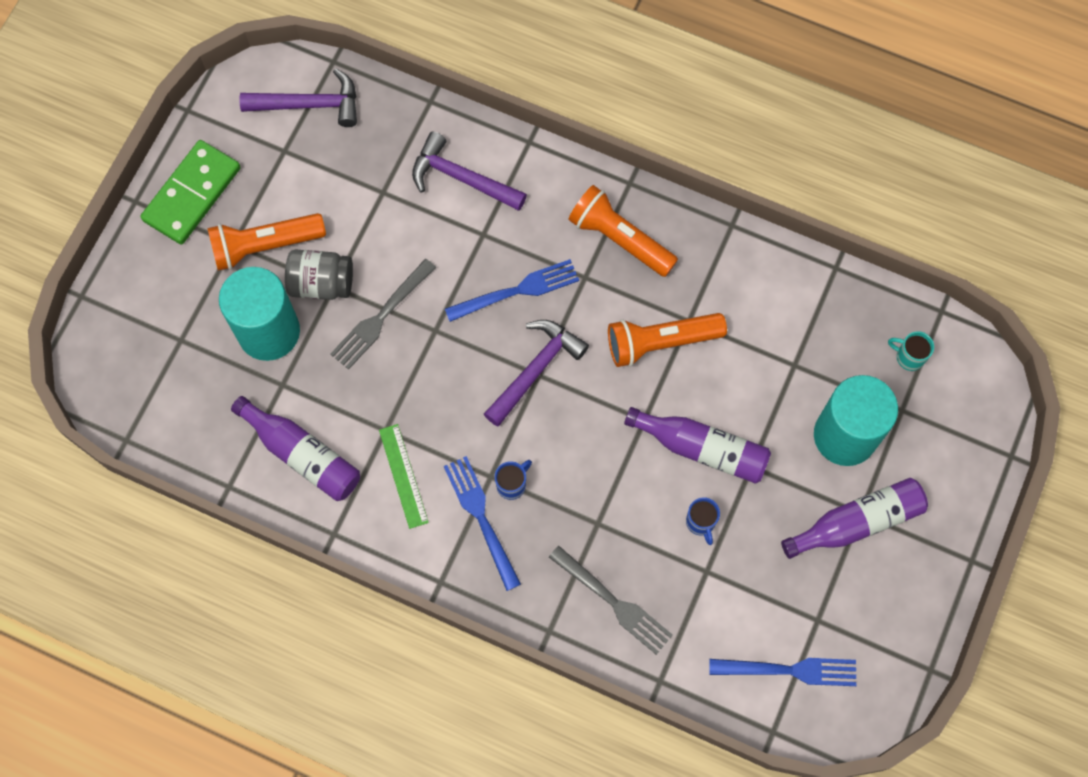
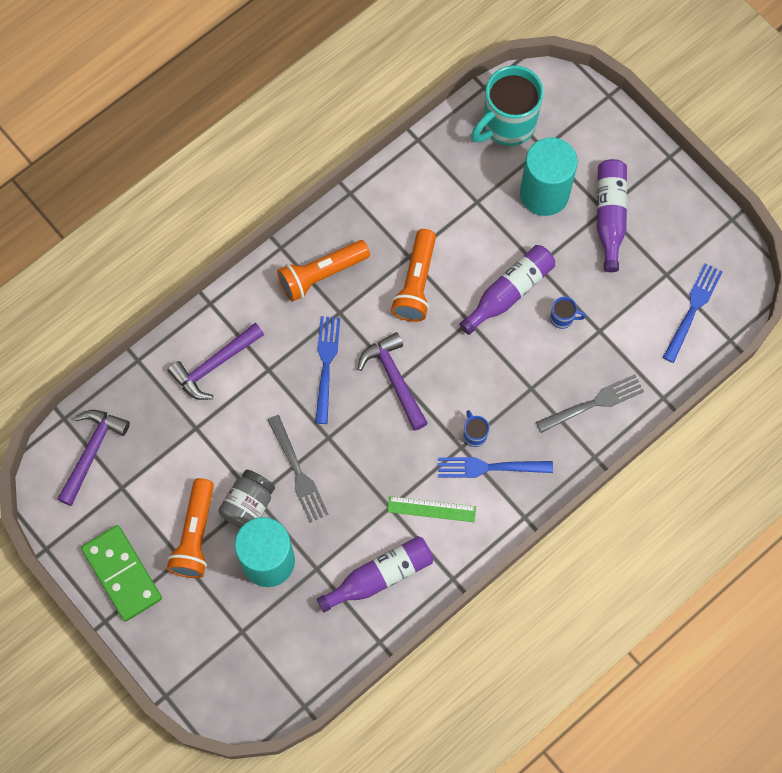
camera: 65 degrees left, 0 degrees up
turquoise mug [888,331,934,371] -> turquoise mug [471,65,544,146], size x2.37

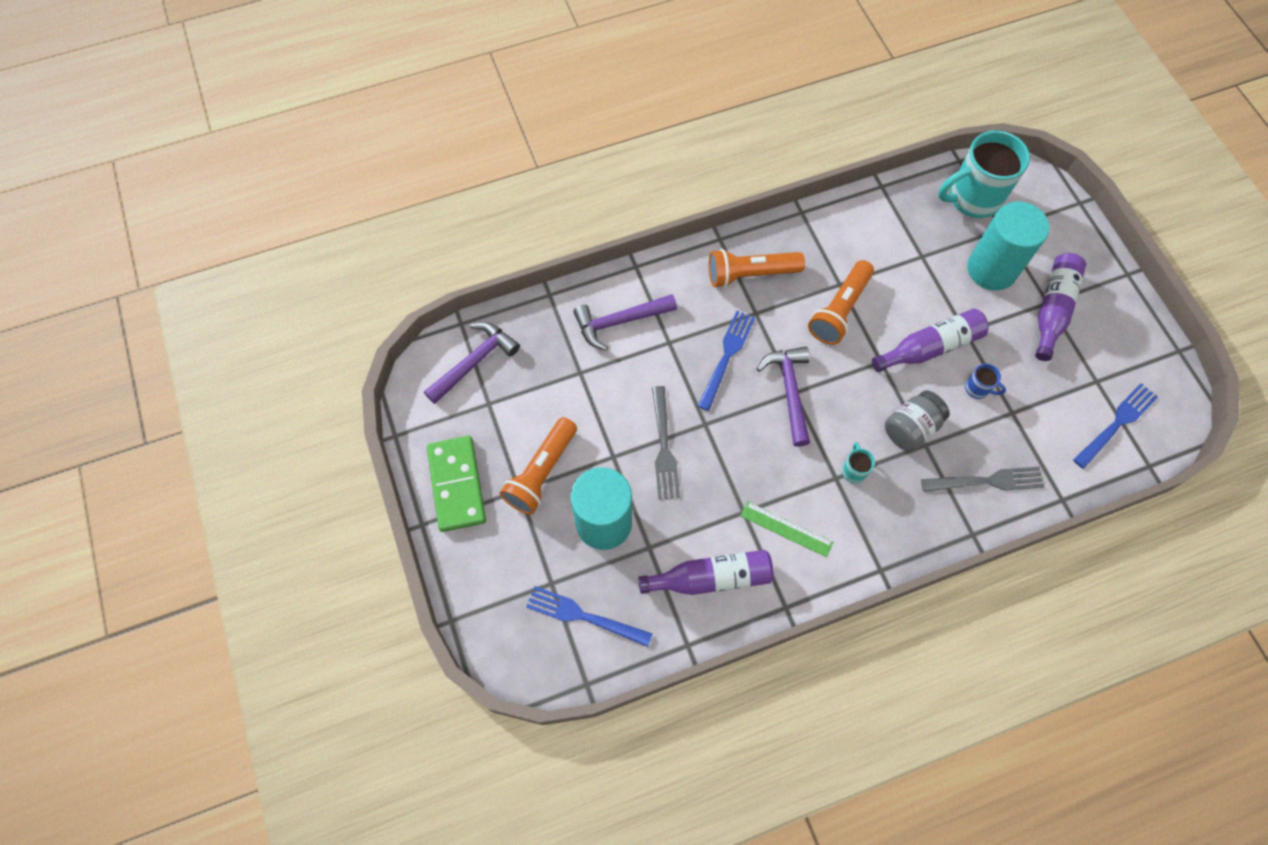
camera: 20 degrees right, 5 degrees down
grey jar [218,470,275,528] -> grey jar moved to [885,391,950,451]
blue fork [438,457,553,478] -> blue fork moved to [526,586,652,647]
blue mug [464,410,489,447] -> turquoise mug [842,442,875,484]

